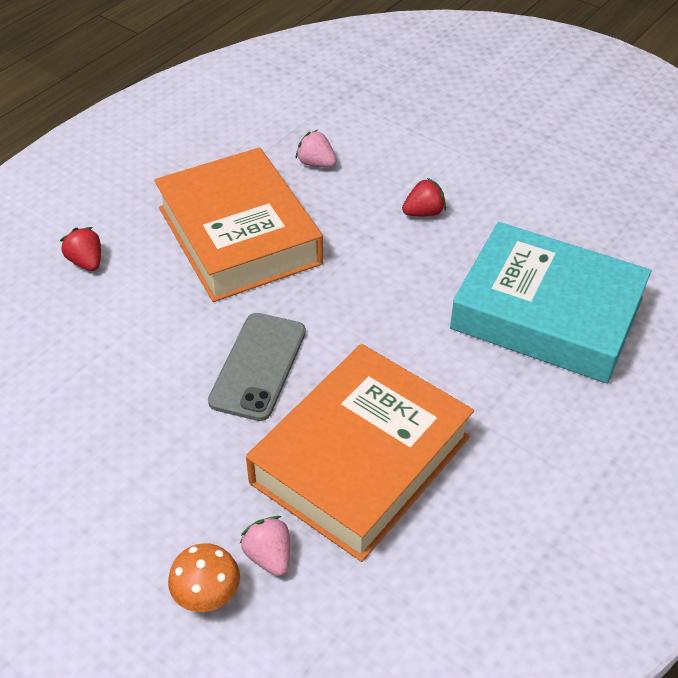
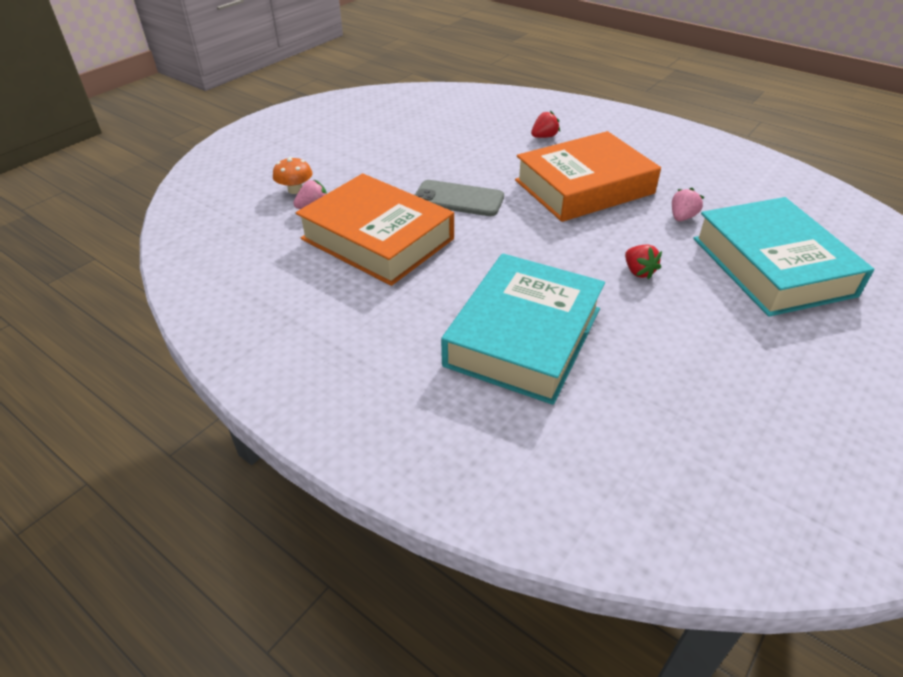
camera: 90 degrees right, 5 degrees down
none -> turquoise book [693,197,874,317]

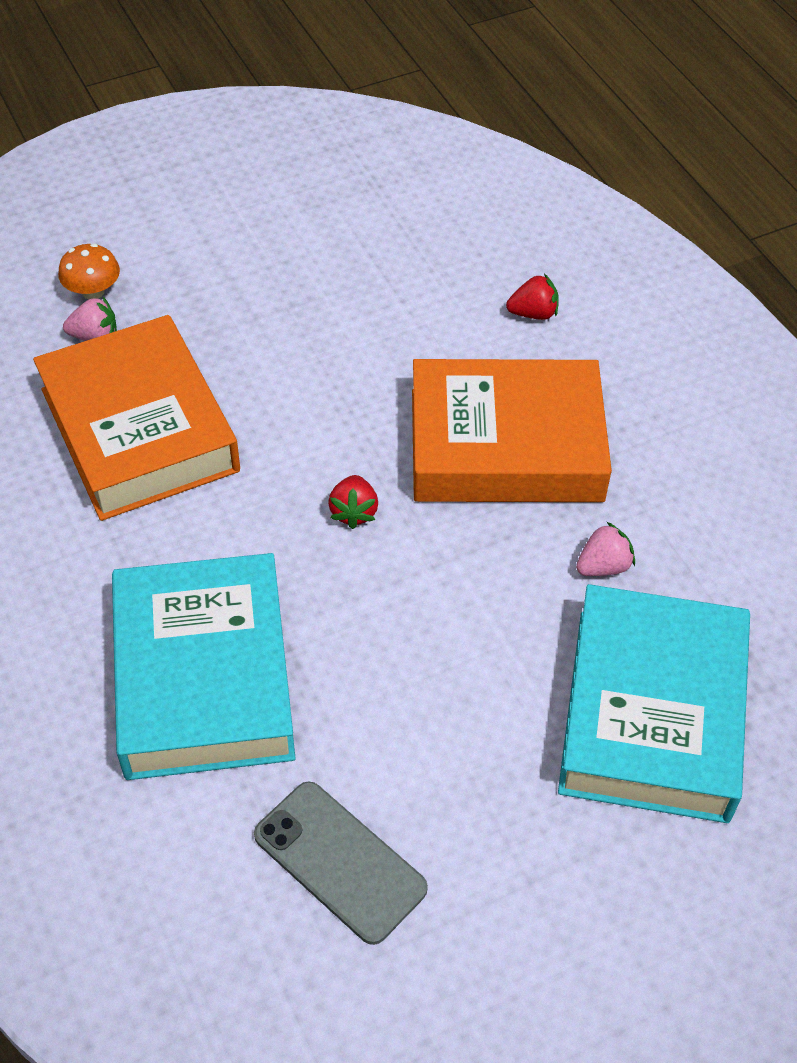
camera: 25 degrees right, 10 degrees up
grey phone [415,180,504,216] -> grey phone moved to [254,781,428,945]
turquoise book [441,253,605,405] -> turquoise book turned 60 degrees counterclockwise [112,553,296,780]
red strawberry [625,244,662,279] -> red strawberry moved to [328,475,378,529]

